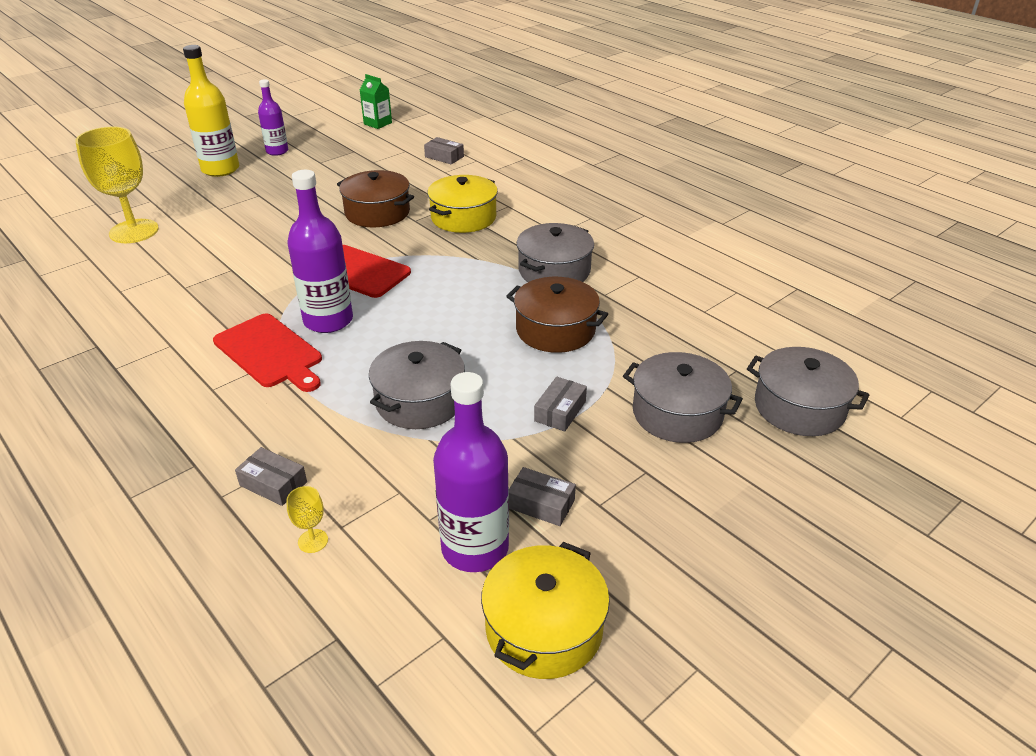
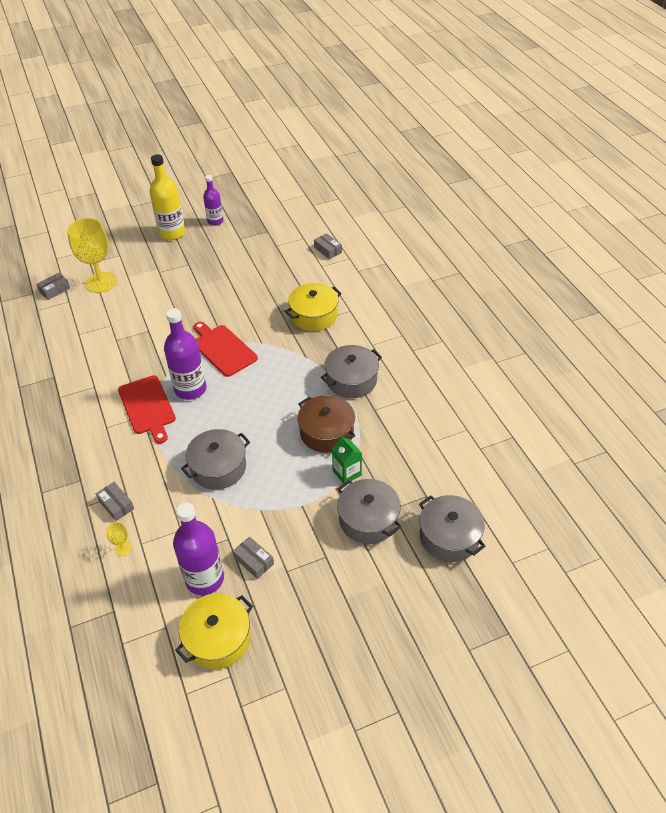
camera: 20 degrees right, 10 degrees up
brown pot [337,170,414,227] -> none
green carton [360,74,392,129] -> green carton moved to [332,435,362,484]
grey box [534,377,587,432] -> grey box moved to [36,273,70,300]

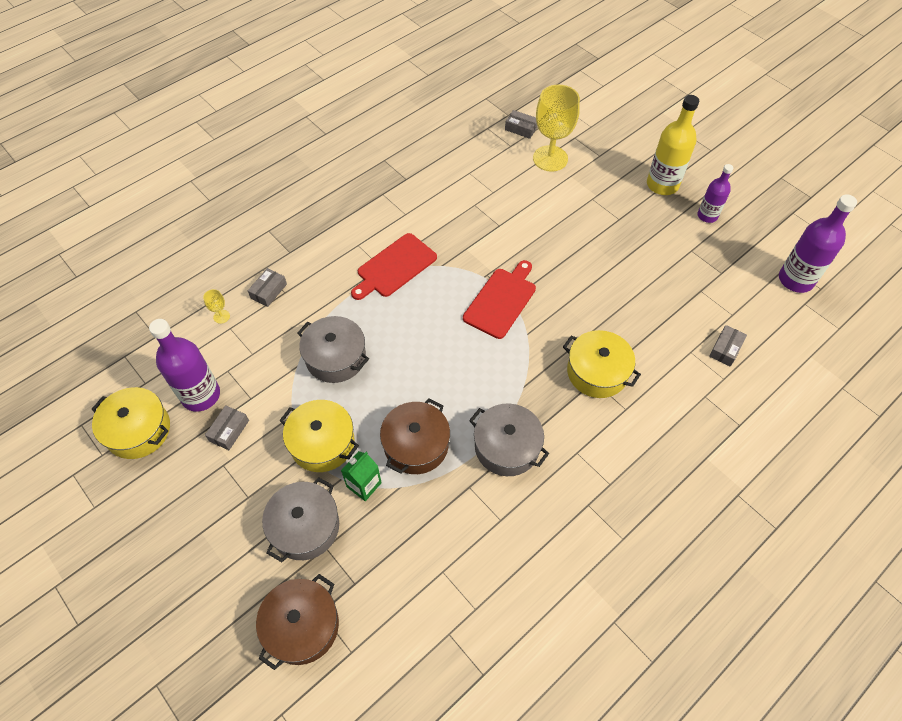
camera: 70 degrees right, 10 degrees up
purple bottle [164,308,206,400] -> purple bottle moved to [779,194,857,293]
grey pot [419,495,485,562] -> brown pot [256,574,339,670]
none -> yellow pot [280,400,359,472]

